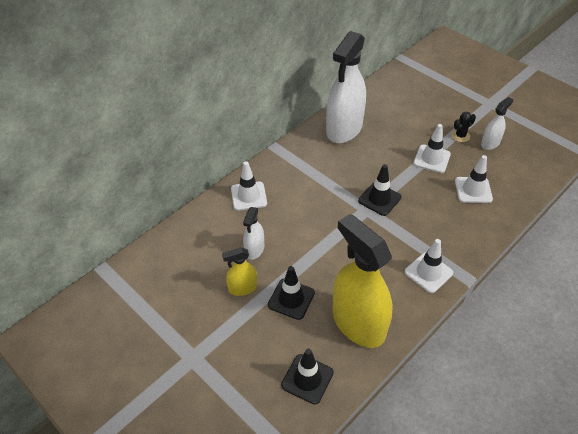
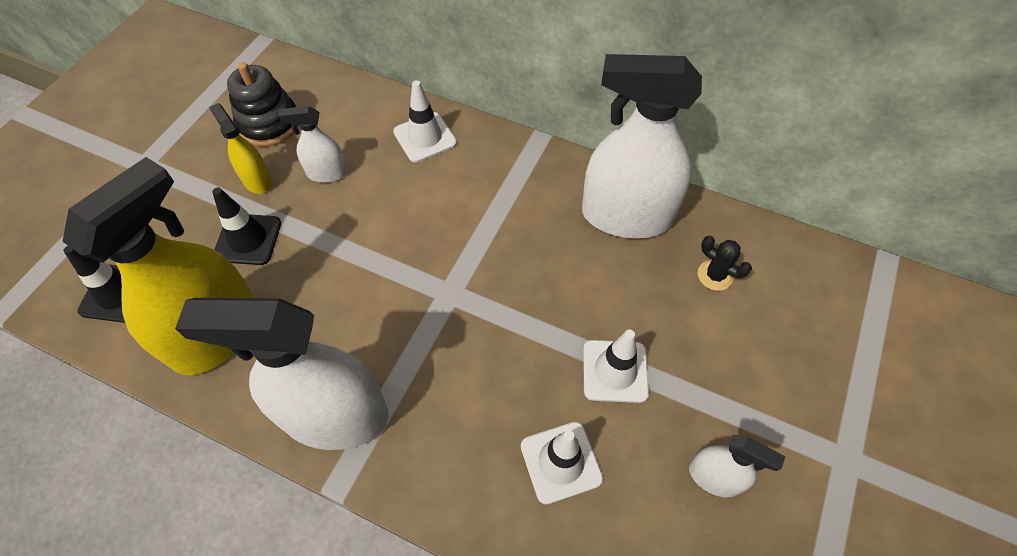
camera: 70 degrees right, 10 degrees up
black traffic cone [358,164,401,216] -> none
white traffic cone [405,239,453,293] -> white spray bottle [175,298,389,450]
black cactus [451,112,476,142] -> black cactus moved to [698,236,752,291]
none -> black stacking toy [227,62,299,147]

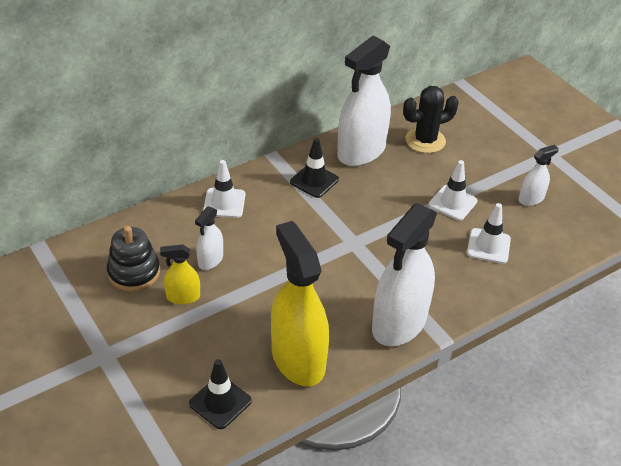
camera: 60 degrees left, 15 degrees down
black traffic cone [212,187,281,265] -> black traffic cone moved to [290,138,339,198]
black cactus [698,236,752,291] -> black cactus [403,86,459,153], size x1.84

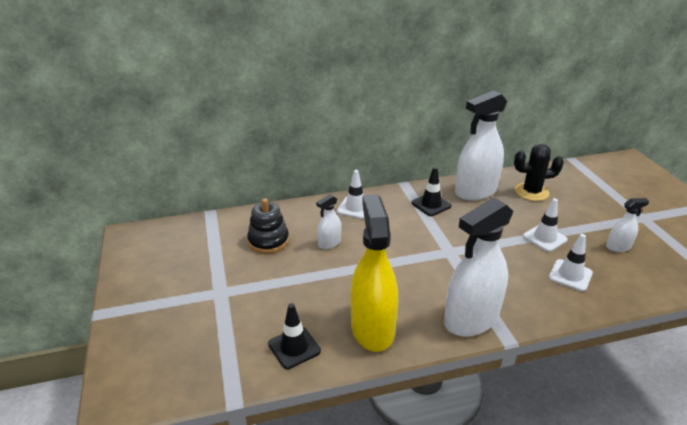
camera: 20 degrees right, 10 degrees down
yellow spray bottle [160,245,200,304] -> none

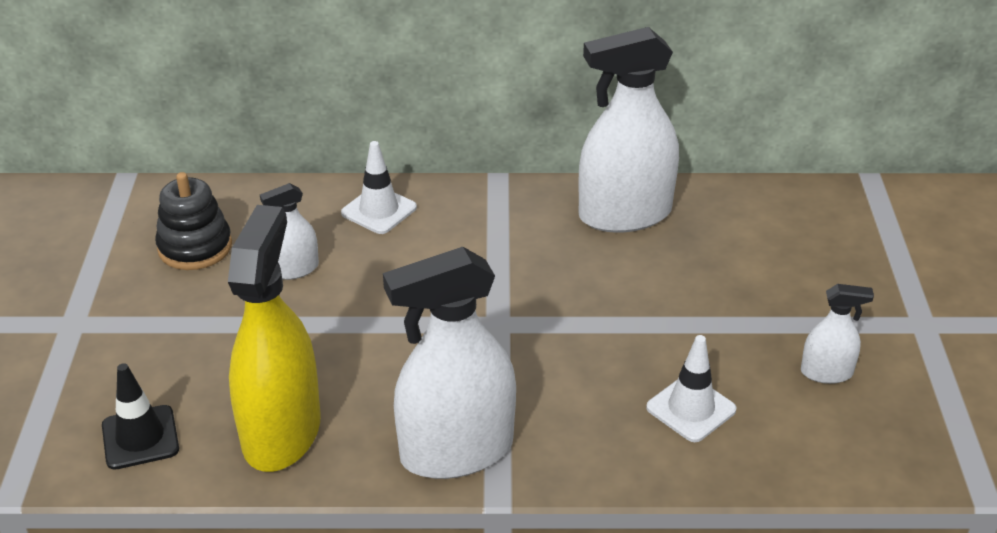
camera: 15 degrees right, 5 degrees up
black traffic cone [411,167,452,216] -> none
black cactus [514,144,564,201] -> none
white traffic cone [523,198,568,252] -> none

